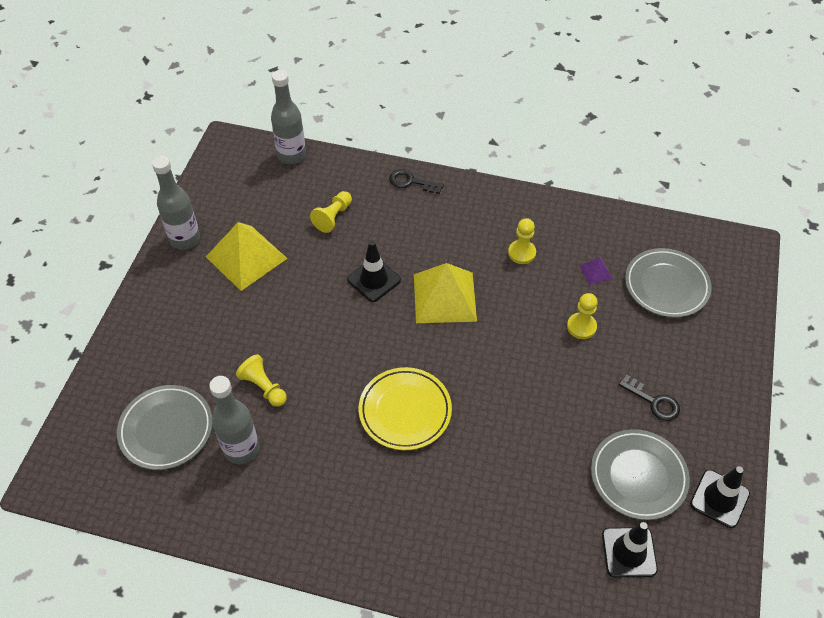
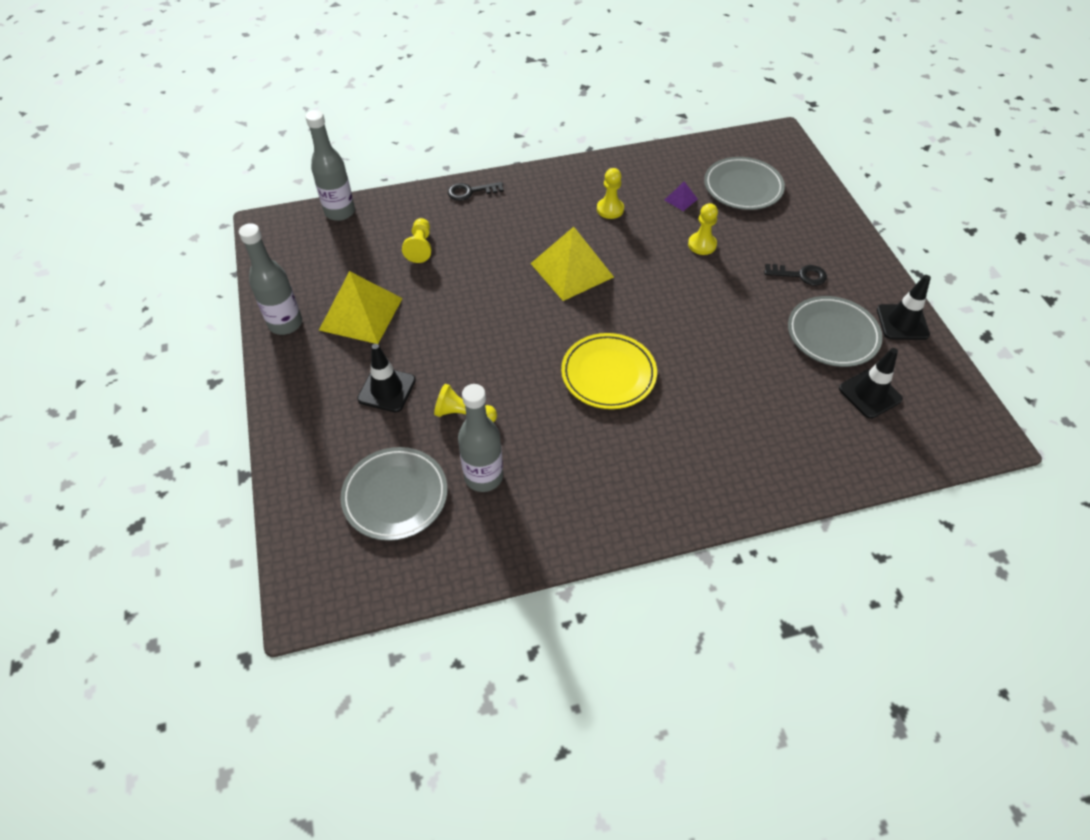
camera: 30 degrees left, 0 degrees up
black traffic cone [347,241,401,302] -> black traffic cone moved to [357,344,416,412]

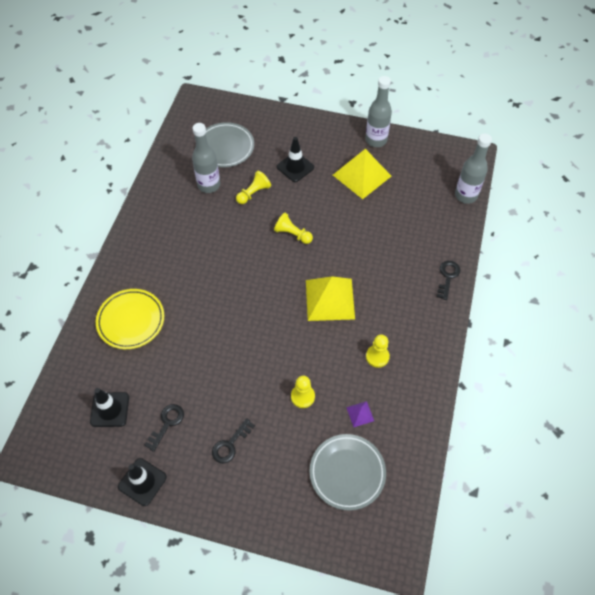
camera: 120 degrees right, 5 degrees up
yellow pawn [402,218,431,263] -> yellow pawn moved to [274,212,313,244]
yellow plate [561,333,657,409] -> yellow plate moved to [96,289,164,349]
grey plate [788,296,883,367] -> black key [144,404,184,452]

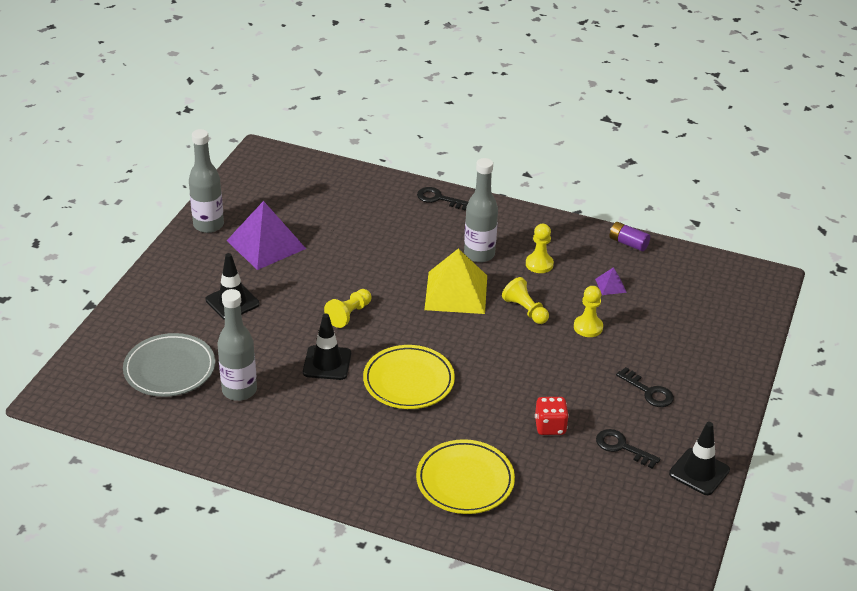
camera: 85 degrees left, 20 degrees down
black traffic cone [90,388,129,427] -> black traffic cone moved to [303,314,351,380]
yellow pawn [236,171,271,204] -> yellow pawn moved to [502,277,549,324]
grey plate [310,434,386,511] -> none
yellow pyramid [333,149,391,199] -> purple pyramid [227,201,306,270]
grey bottle [455,134,492,204] -> grey bottle moved to [464,158,498,263]
none -> yellow plate [363,345,455,409]
none -> red dice [535,397,569,435]
none -> purple battery [609,222,650,251]

